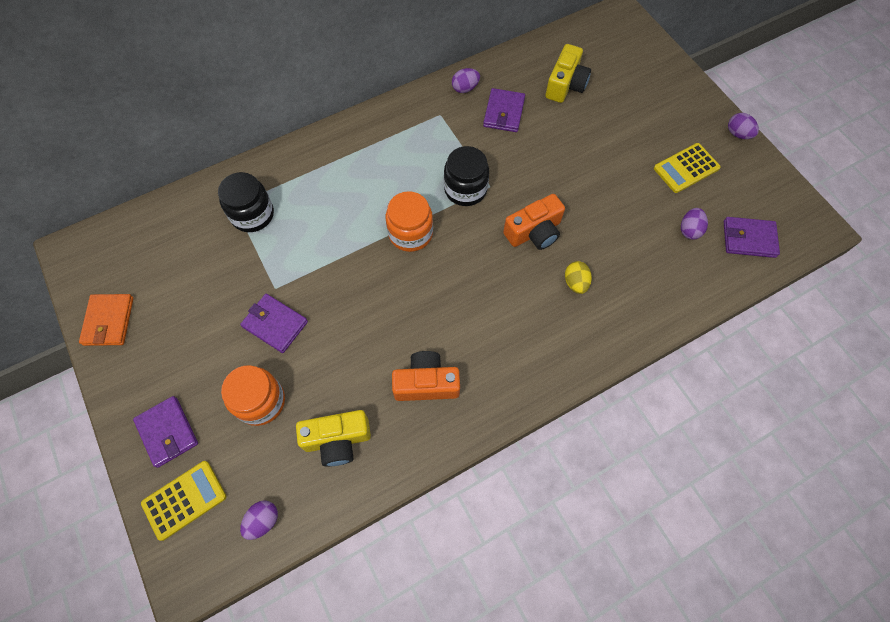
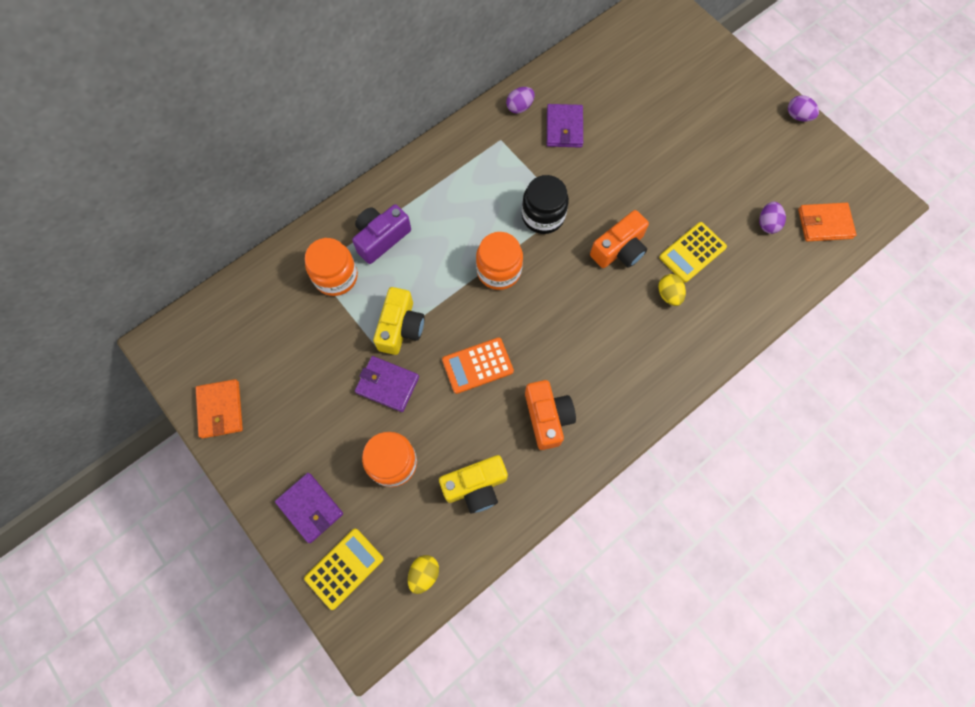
camera: 10 degrees left, 5 degrees up
black jar [218,172,274,232] -> orange jar [305,238,358,296]
purple egg [240,500,278,540] -> yellow egg [408,555,439,594]
orange camera [392,351,460,401] -> orange camera turned 90 degrees clockwise [525,380,576,450]
yellow camera [545,44,591,103] -> yellow camera moved to [373,287,425,355]
yellow calculator [654,143,721,193] -> yellow calculator moved to [659,222,727,283]
purple wallet [724,217,780,258] -> orange wallet [798,203,856,242]
none -> purple camera [352,204,411,264]
none -> orange calculator [442,337,514,394]

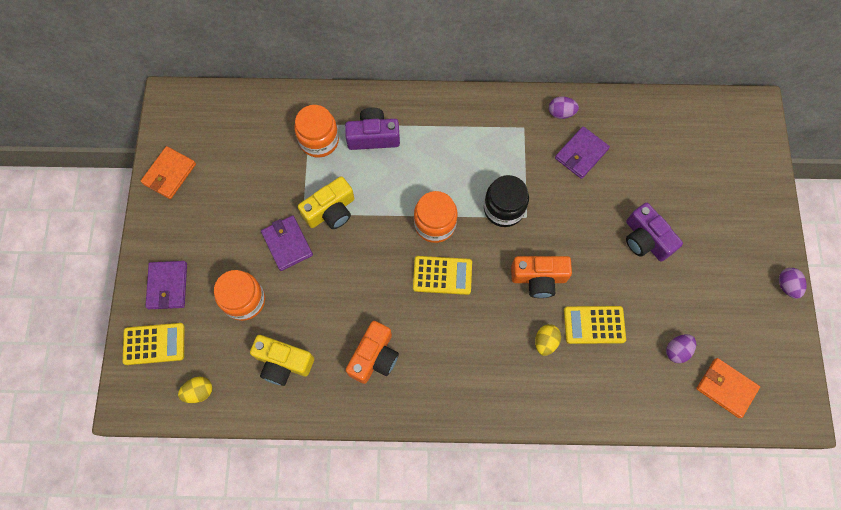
camera: 40 degrees right, 0 degrees up
orange calculator [442,337,514,394] -> none
none -> yellow calculator [413,256,472,295]
none -> purple camera [626,203,683,261]

